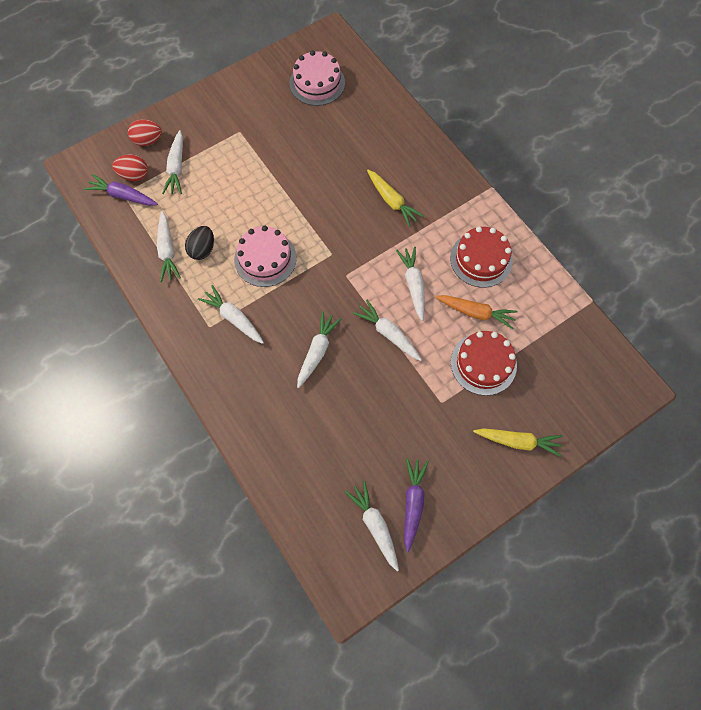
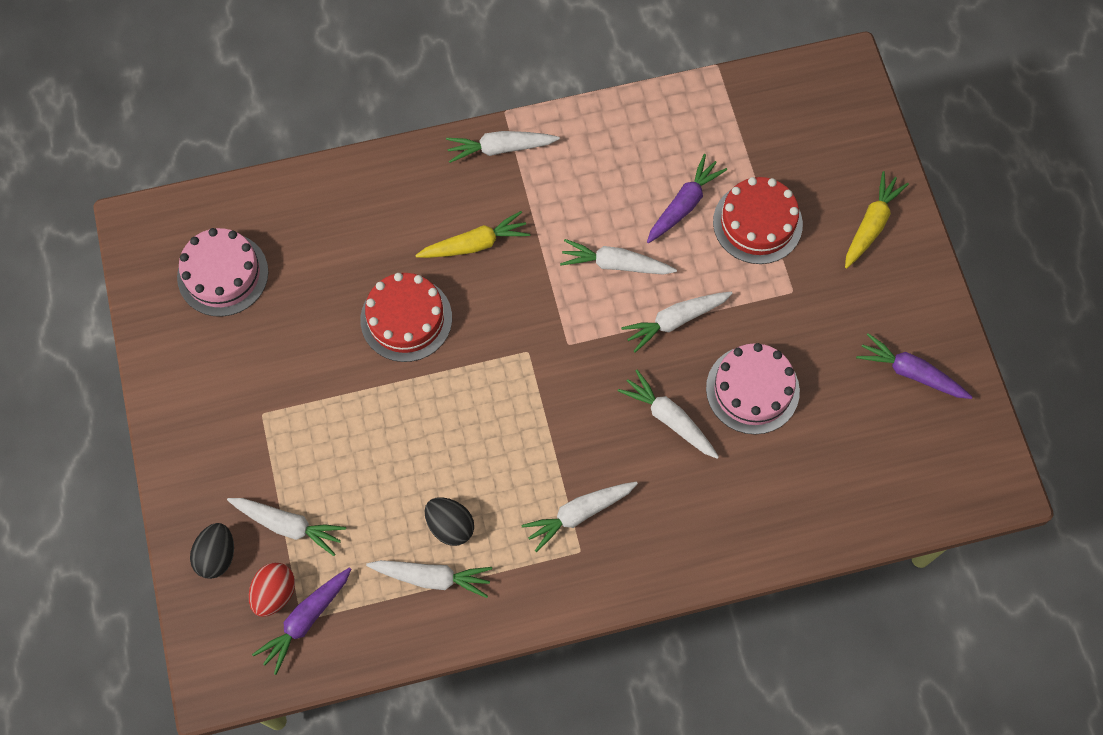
camera: 70 degrees left, 0 degrees up
red egg [128,119,162,146] -> black egg [190,523,234,579]
pink cake [234,226,296,287] -> pink cake moved to [706,343,800,434]
white carrot [345,481,399,572] -> white carrot moved to [446,131,560,163]
orange carrot [435,295,518,329] -> purple carrot [647,154,727,243]
red cake [450,227,513,288] -> red cake moved to [360,273,452,362]

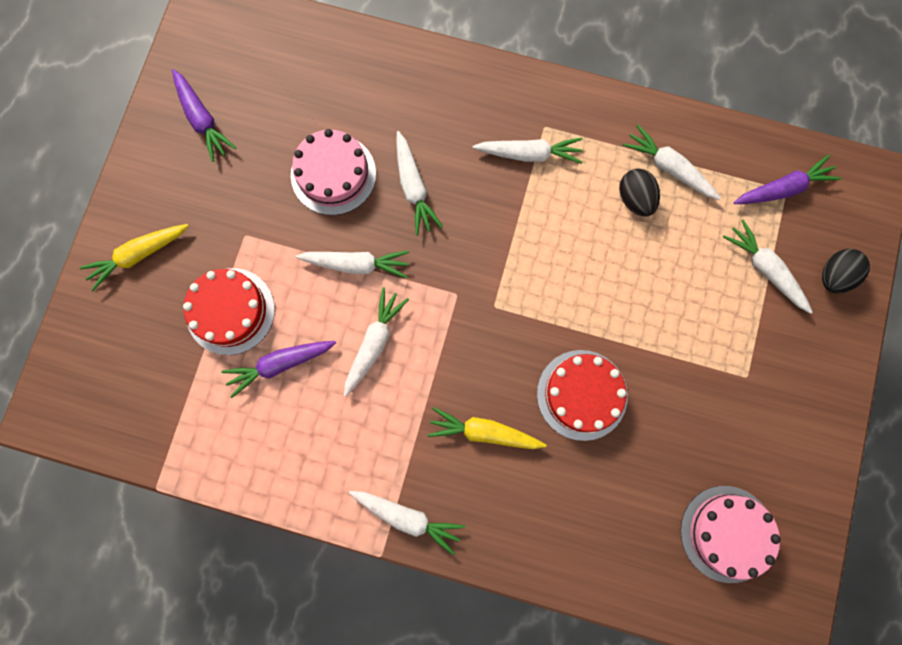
camera: 150 degrees left, 10 degrees up
red egg [249,563,295,617] -> none
white carrot [560,239,677,275] -> white carrot turned 105 degrees counterclockwise [344,288,409,397]

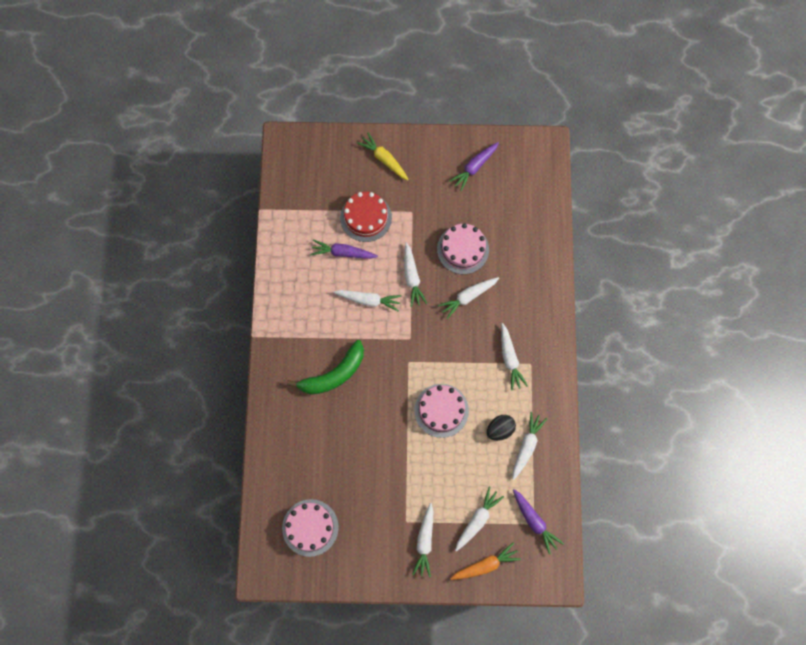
camera: 75 degrees right, 5 degrees down
purple carrot [221,341,336,398] -> purple carrot turned 45 degrees counterclockwise [310,239,378,259]
white carrot [349,491,465,555] -> white carrot moved to [412,503,434,578]
yellow carrot [428,407,547,449] -> green banana [287,340,364,395]
red cake [537,350,628,441] -> none
black egg [822,249,870,293] -> orange carrot [450,542,521,580]
none -> pink cake [414,384,469,438]

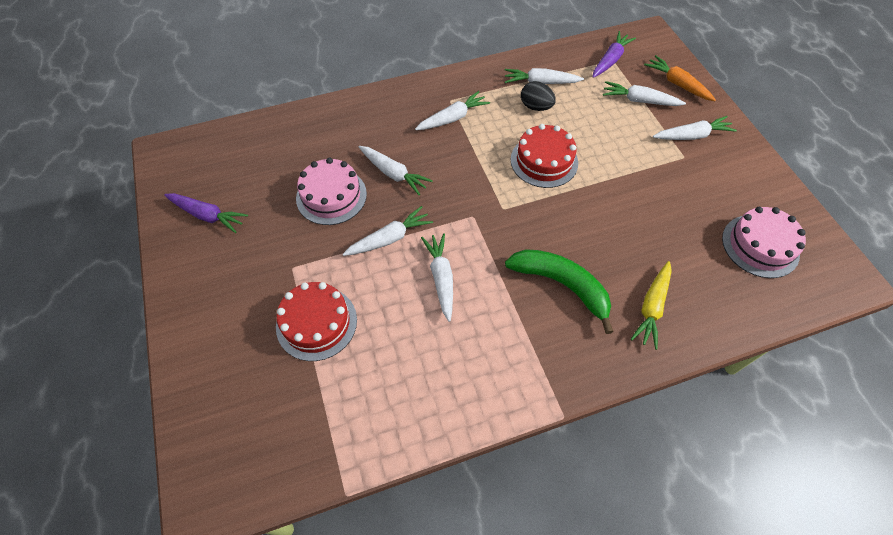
camera: 110 degrees left, 15 degrees down
purple carrot [310,239,378,259] -> none
yellow carrot [357,132,409,180] -> yellow carrot moved to [631,261,672,350]
pink cake [414,384,469,438] -> red cake [511,124,578,188]

